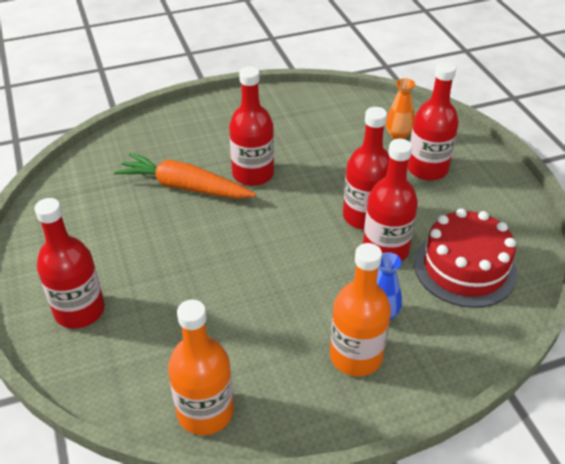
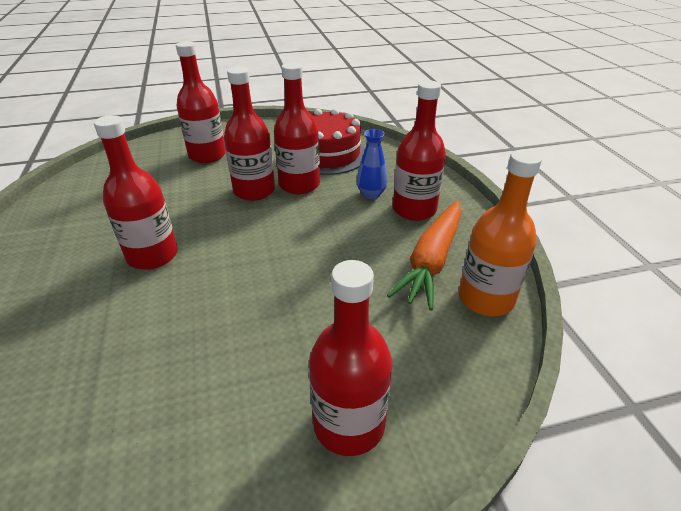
camera: 85 degrees left, 5 degrees down
orange carrot [114,153,256,199] -> orange carrot moved to [387,201,461,311]
orange bottle [330,243,391,376] -> red bottle [393,80,446,221]
orange vase [386,78,415,139] -> none

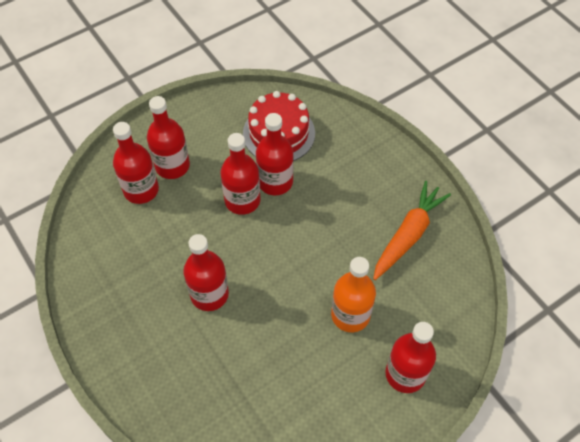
camera: 20 degrees left, 20 degrees up
blue vase [357,129,388,199] -> none
orange carrot [387,201,461,311] -> orange carrot turned 150 degrees counterclockwise [373,181,451,280]
red bottle [393,80,446,221] -> red bottle moved to [113,122,159,204]
orange bottle [459,150,542,316] -> orange bottle moved to [331,257,376,332]

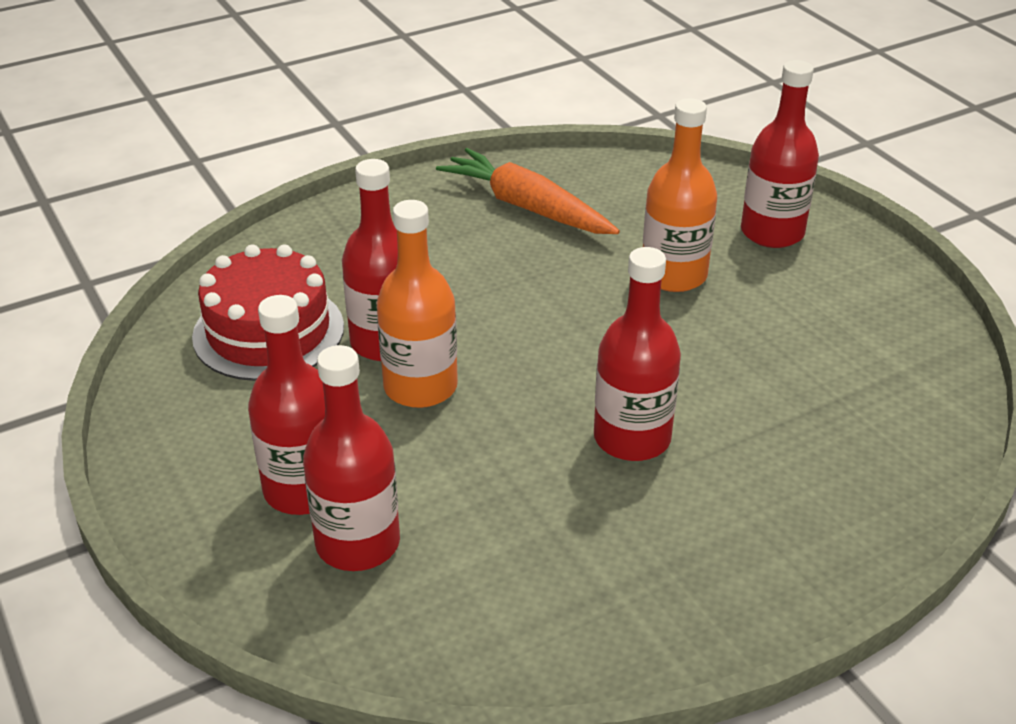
camera: 85 degrees left, 20 degrees down
red bottle [221,133,260,215] -> orange bottle [377,200,458,408]

